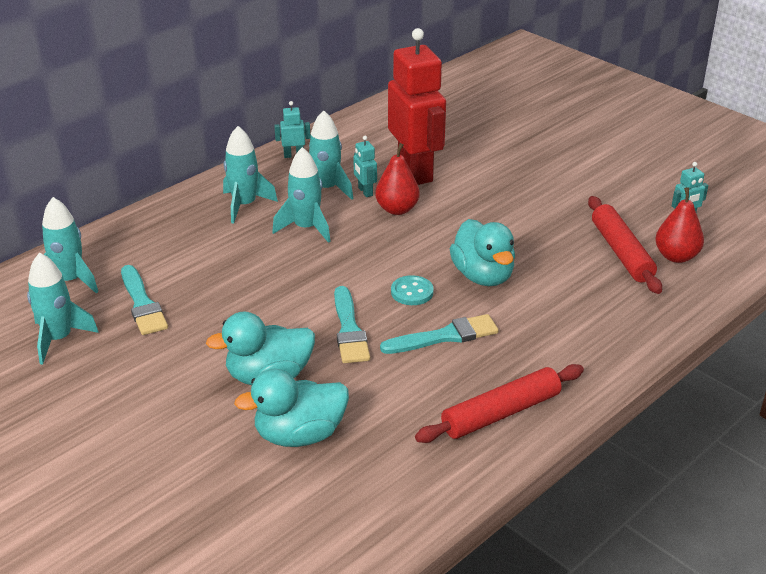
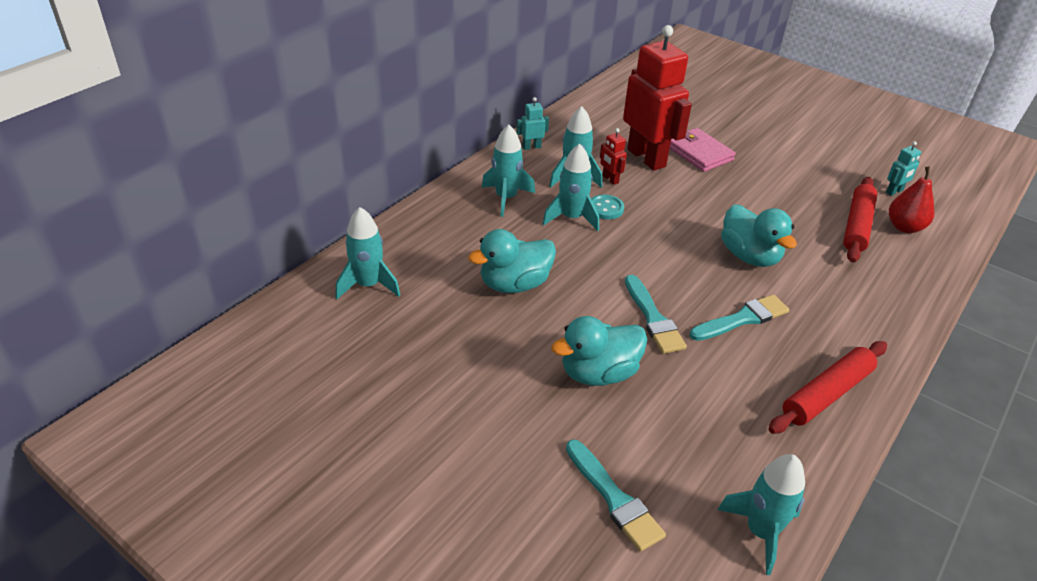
camera: 10 degrees left, 5 degrees up
turquoise rocket [27,252,99,365] -> turquoise rocket moved to [717,454,805,575]
turquoise brush [121,265,168,335] -> turquoise brush moved to [566,439,666,552]
turquoise duck [234,369,349,447] -> turquoise duck moved to [468,229,556,293]
turquoise robot [353,136,377,197] -> red robot [600,128,627,185]
red pear [375,143,420,215] -> none
turquoise button [391,275,434,305] -> turquoise button moved to [591,194,624,219]
red rolling pin [588,196,662,294] -> red rolling pin turned 45 degrees clockwise [843,177,877,263]
none -> pink wallet [670,128,736,172]

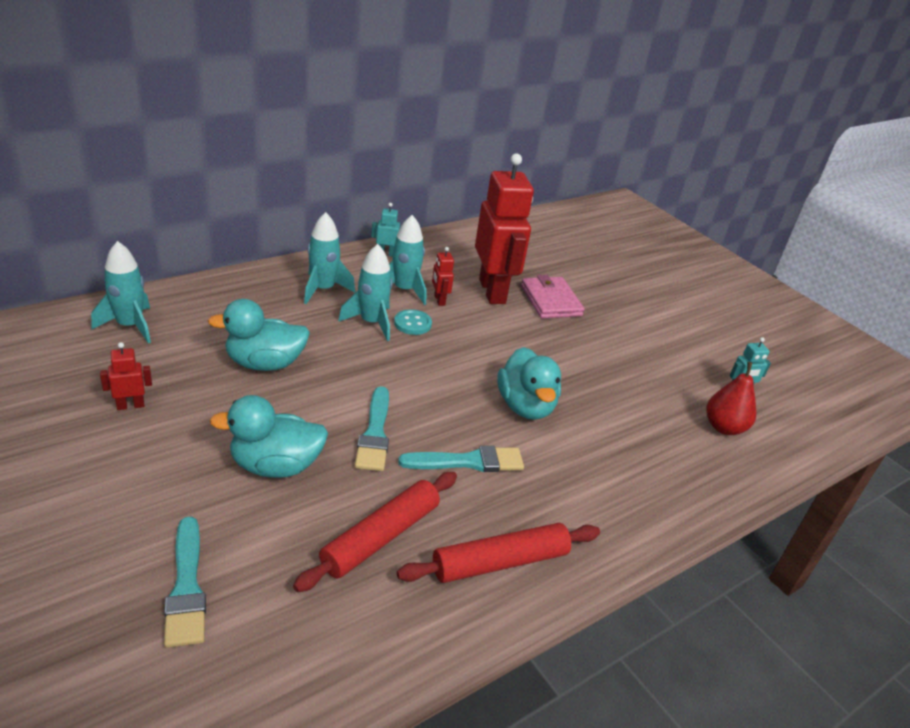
camera: 15 degrees right, 5 degrees down
turquoise rocket [717,454,805,575] -> none
red rolling pin [843,177,877,263] -> red rolling pin moved to [293,472,457,592]
none -> red robot [100,342,152,410]

